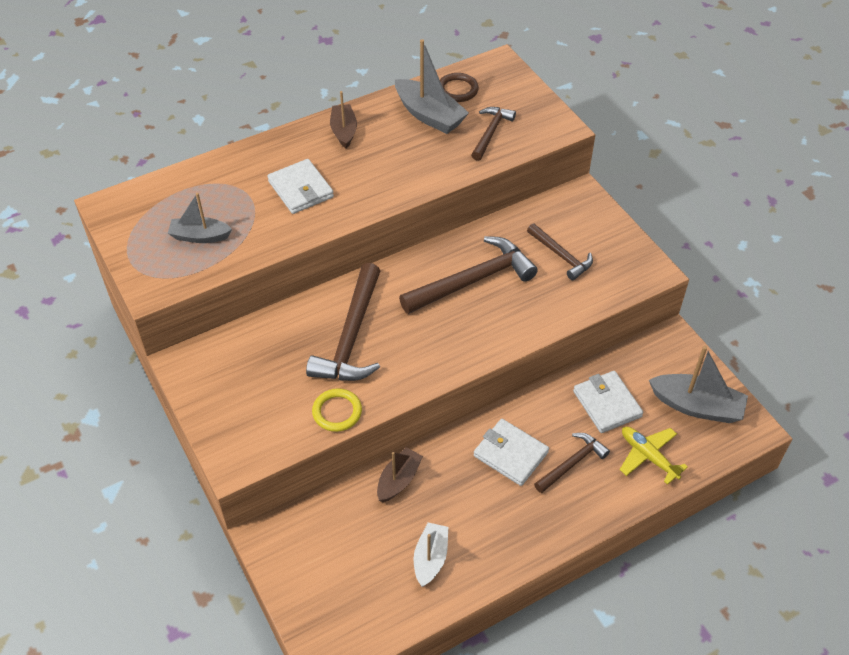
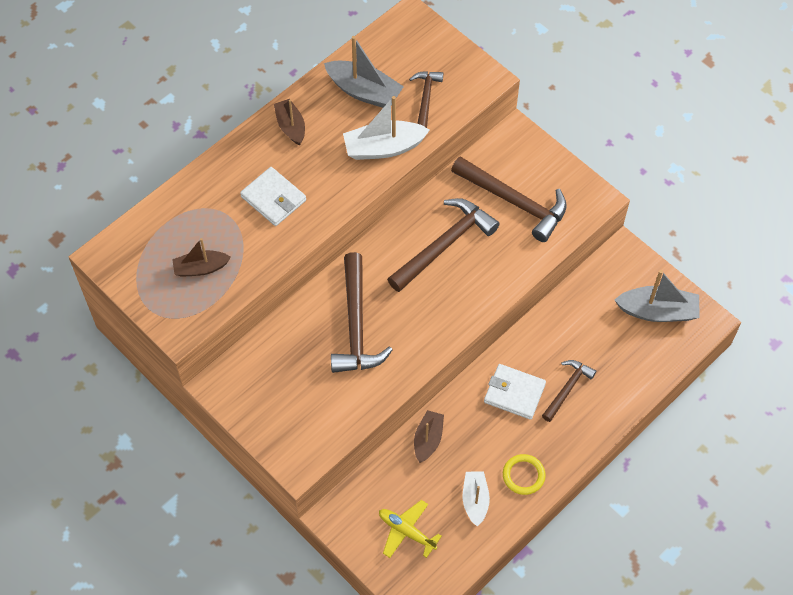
camera: 15 degrees left, 10 degrees up
grey boat [168,193,232,243] -> brown boat [172,238,231,277]
yellow ring [312,388,362,432] -> yellow ring moved to [503,454,546,495]
brown ring [440,73,479,102] -> none
brown hammer [527,223,593,280] -> brown hammer [451,156,567,242], size x1.75
white wallet [573,371,643,433] -> none
yellow plane [620,427,688,485] -> yellow plane moved to [379,500,442,558]
none -> white boat [343,96,430,160]

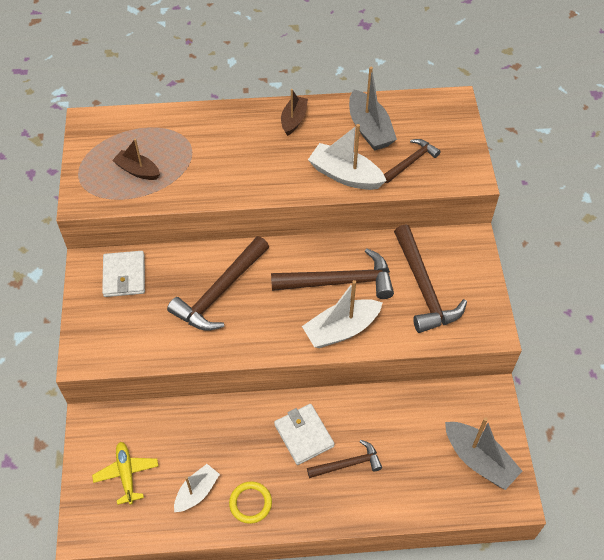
camera: 40 degrees right, 5 degrees down
white wallet [240,167,306,226] -> white wallet moved to [102,251,145,297]
brown boat [414,410,444,463] -> none
none -> white boat [302,280,383,348]

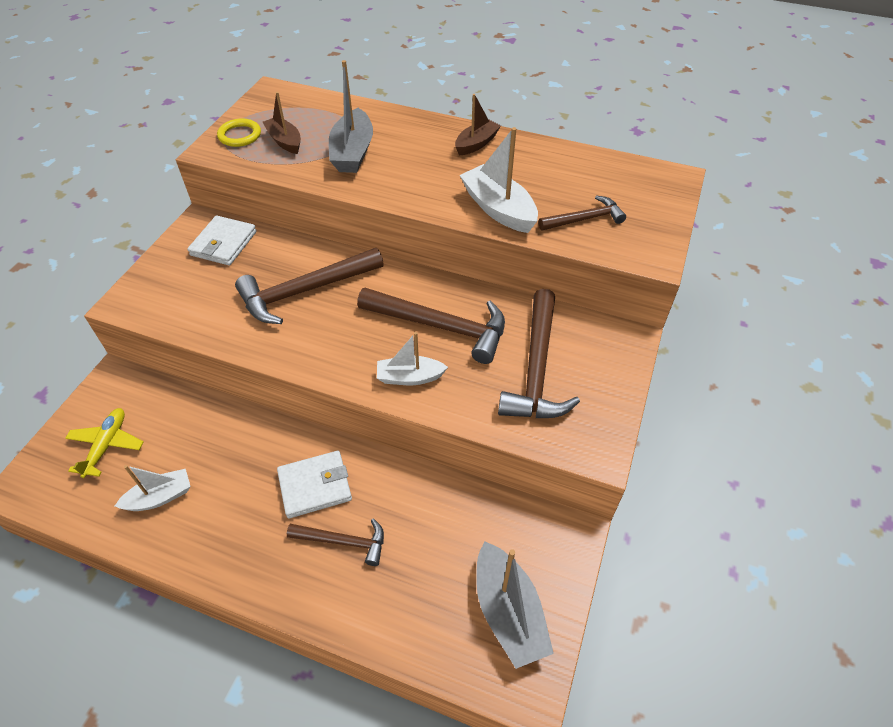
camera: 25 degrees right, 5 degrees down
yellow ring [229,481,272,524] -> yellow ring moved to [217,118,261,147]
white wallet [274,404,335,465] -> white wallet turned 75 degrees clockwise [277,451,352,518]
white boat [302,280,383,348] -> white boat [377,332,448,385], size x0.64
grey boat [349,67,397,151] -> grey boat moved to [329,60,373,173]

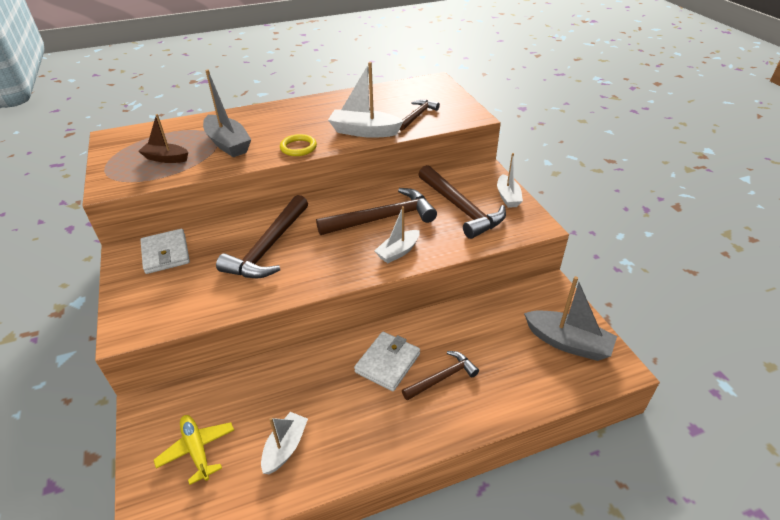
camera: 40 degrees left, 10 degrees down
yellow ring [217,118,261,147] -> yellow ring moved to [280,134,317,156]
brown boat [455,94,501,156] -> none
none -> white boat [497,153,523,208]

